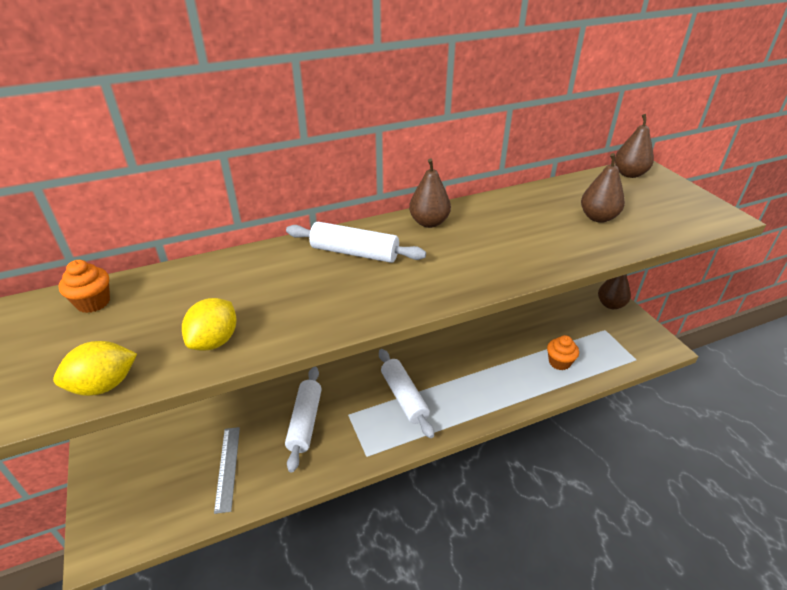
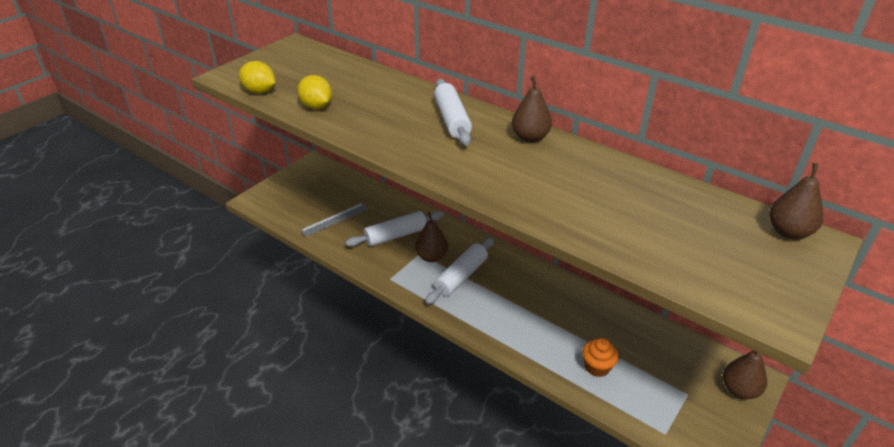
camera: 60 degrees right, 0 degrees up
orange cupcake [58,260,110,313] -> none
yellow lemon [182,298,237,351] -> yellow lemon turned 60 degrees clockwise [297,75,332,109]
brown pear [581,153,625,223] -> brown pear moved to [415,212,448,262]

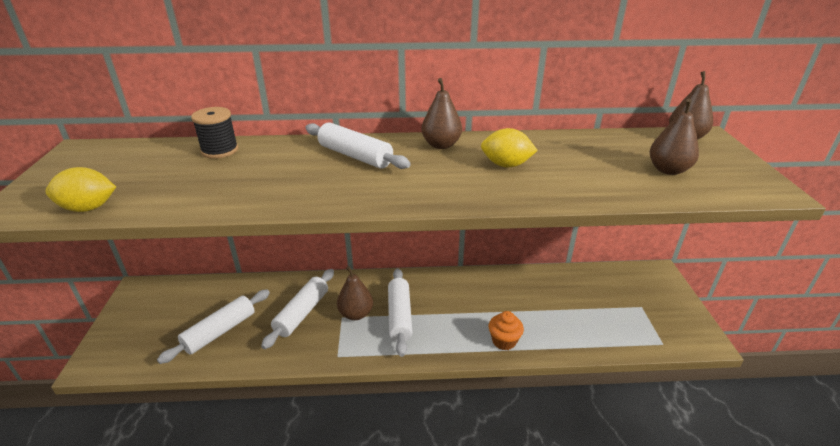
camera: 40 degrees left, 5 degrees down
yellow lemon [297,75,332,109] -> yellow lemon moved to [481,128,538,167]
grey ruler [300,203,369,237] -> white rolling pin [157,289,270,364]
orange cupcake [582,338,619,377] -> orange cupcake moved to [489,311,524,350]
brown pear [723,351,767,399] -> brown pear moved to [650,99,699,175]
none -> black spool [191,107,238,159]

